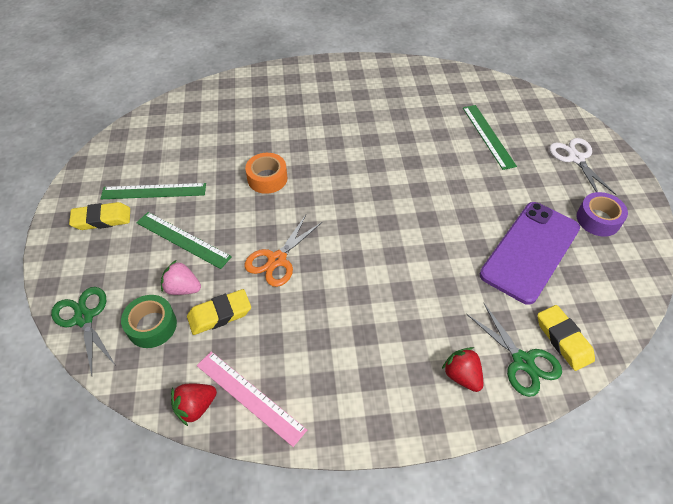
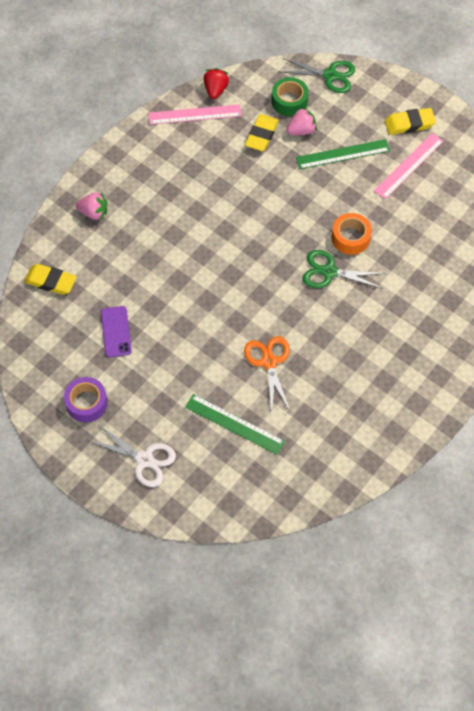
camera: 135 degrees right, 10 degrees up
yellow eraser [69,202,130,230] -> yellow eraser turned 45 degrees clockwise [385,108,436,135]
green ruler [100,183,206,199] -> pink ruler [374,133,444,199]
orange scissors [245,215,322,287] -> orange scissors moved to [244,336,290,414]
red strawberry [442,347,483,392] -> pink strawberry [76,192,107,221]
green scissors [467,303,562,397] -> green scissors moved to [302,250,386,289]
purple phone [480,202,580,305] -> purple phone [101,306,132,357], size x0.50

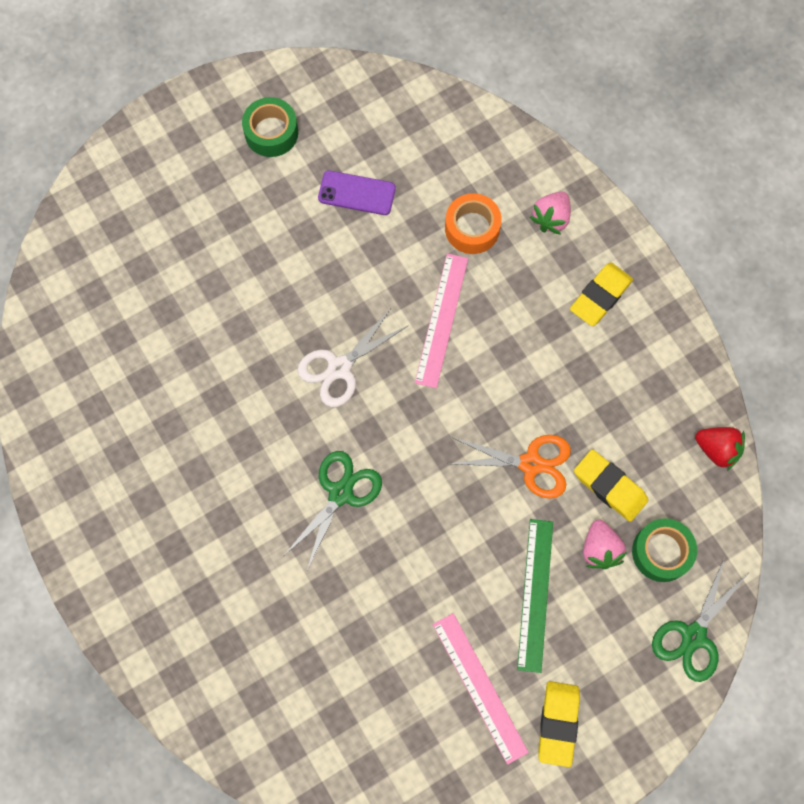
camera: 110 degrees right, 10 degrees up
yellow eraser [24,264,77,295] -> yellow eraser moved to [570,263,633,326]
purple tape [64,377,108,422] -> green tape [242,97,298,157]
white scissors [89,425,176,487] -> white scissors moved to [297,308,409,407]
pink ruler [148,104,241,125] -> pink ruler moved to [415,253,468,388]
green ruler [185,394,285,455] -> none
orange scissors [244,336,290,414] -> orange scissors moved to [449,435,571,499]
orange tape [332,213,372,255] -> orange tape moved to [445,193,502,254]

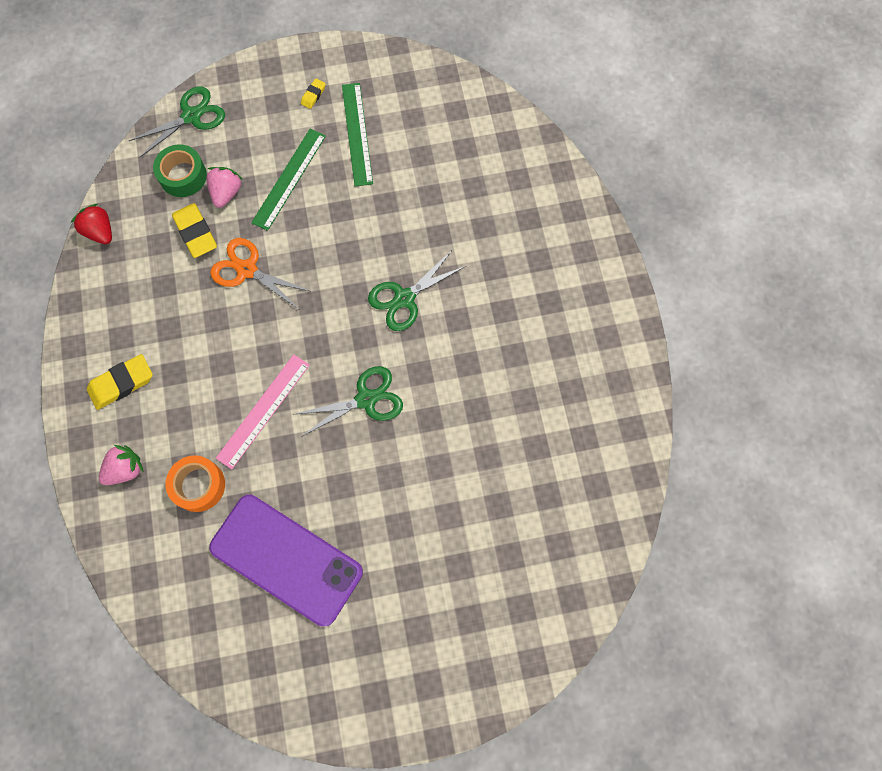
camera: 160 degrees left, 0 degrees up
green tape [242,97,298,157] -> none
white scissors [297,308,409,407] -> green scissors [296,366,403,436]
purple phone [318,171,396,215] -> purple phone [209,495,363,626], size x2.01
pink ruler [433,613,529,765] -> green ruler [342,83,373,187]
yellow eraser [538,681,580,767] -> yellow eraser [301,79,325,109], size x0.51

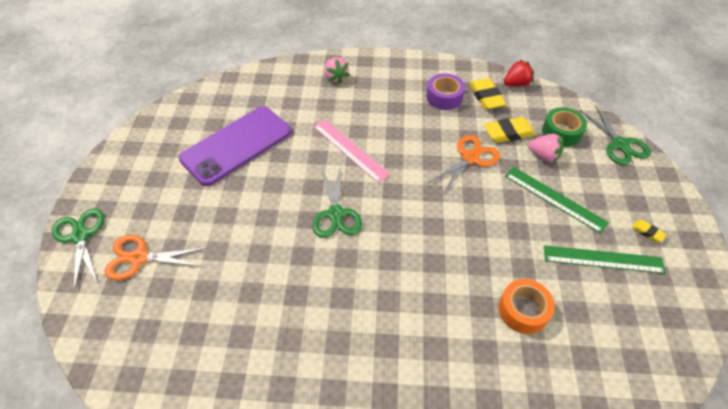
camera: 105 degrees right, 20 degrees down
yellow eraser [87,354,153,410] -> yellow eraser moved to [469,78,506,110]
orange tape [165,455,225,512] -> orange tape moved to [499,279,555,334]
green scissors [368,251,466,331] -> green scissors moved to [52,208,104,291]
none -> orange scissors [104,235,206,280]
none -> purple tape [426,73,465,110]

